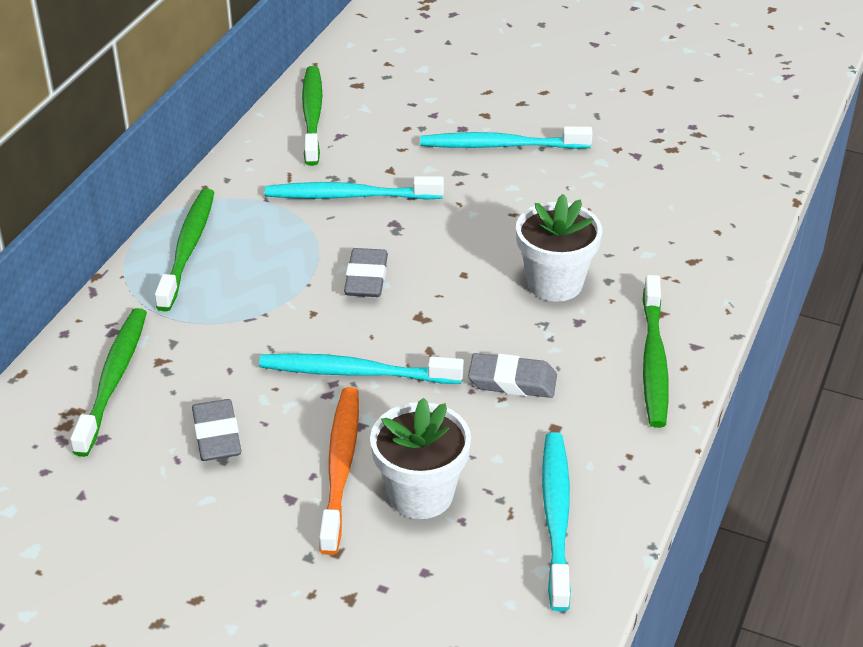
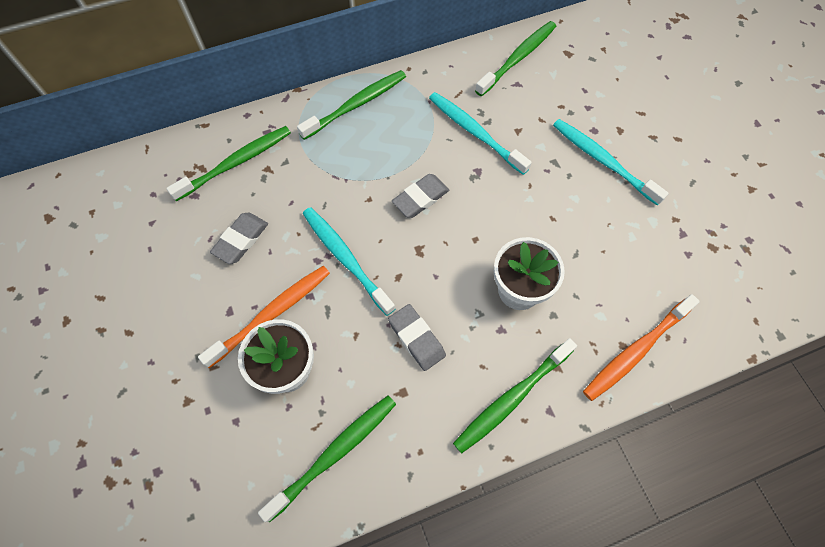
camera: 45 degrees right, 25 degrees up
turquoise toothbrush [542,432,571,611] -> green toothbrush [258,395,396,523]
none -> orange toothbrush [583,294,700,401]

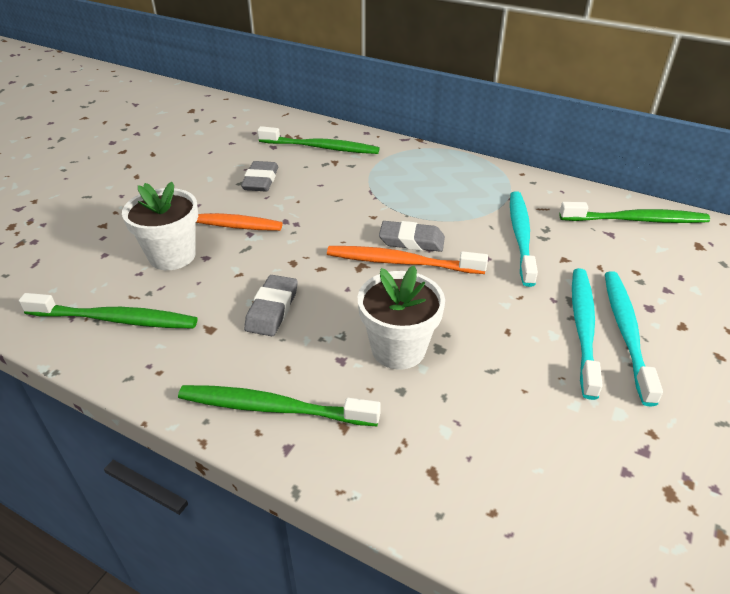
camera: 50 degrees right, 25 degrees down
grey eraser [210,212,268,264] -> grey eraser turned 75 degrees counterclockwise [241,161,278,192]
green toothbrush [297,70,406,140] -> none
turquoise toothbrush [303,207,395,316] -> turquoise toothbrush moved to [572,268,603,400]
orange toothbrush [583,294,700,401] -> orange toothbrush moved to [327,246,488,274]

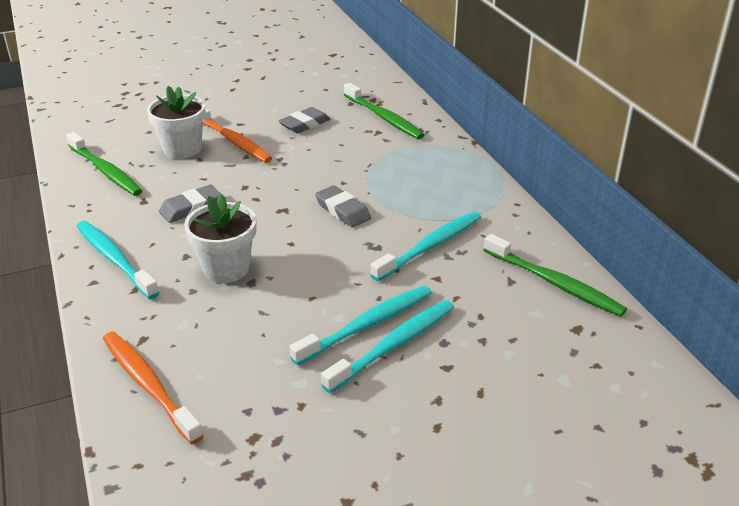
camera: 40 degrees right, 5 degrees down
green toothbrush [178,385,381,426] -> turquoise toothbrush [77,221,159,299]
orange toothbrush [327,246,488,274] -> orange toothbrush moved to [103,331,204,444]

